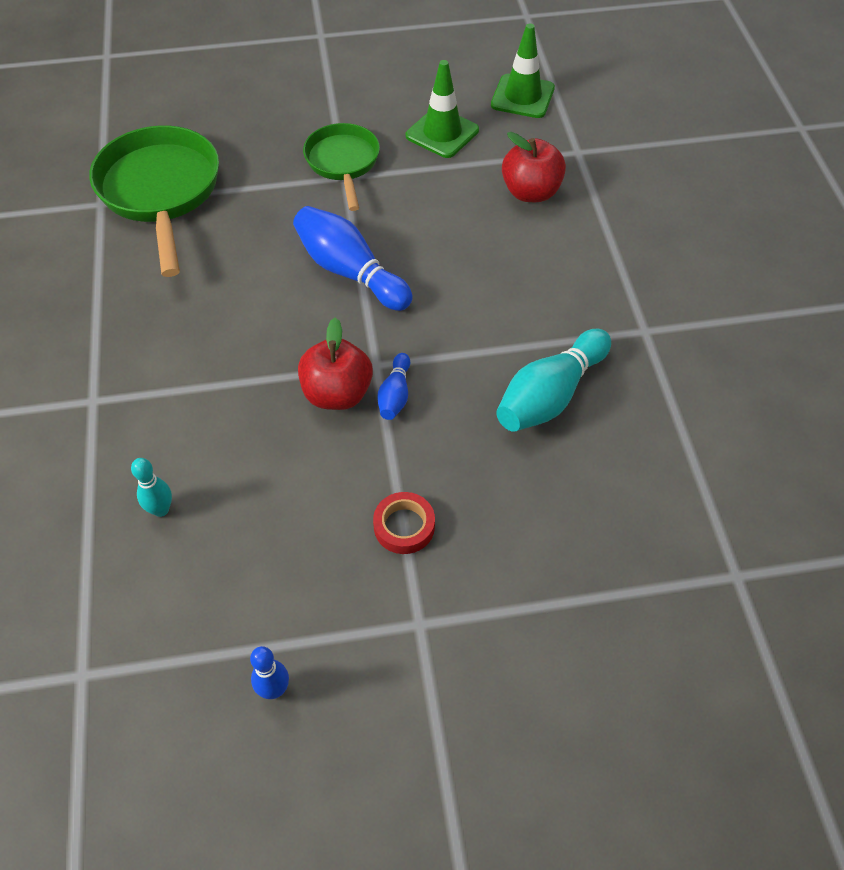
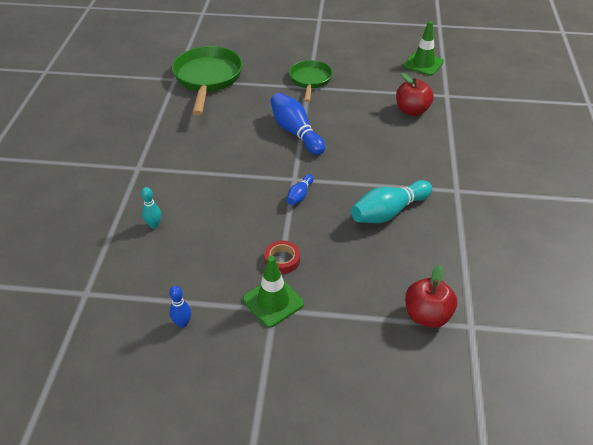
camera: 15 degrees right, 10 degrees down
red apple [298,318,373,410] -> red apple moved to [405,265,457,328]
green traffic cone [406,60,479,158] -> green traffic cone moved to [243,256,304,328]

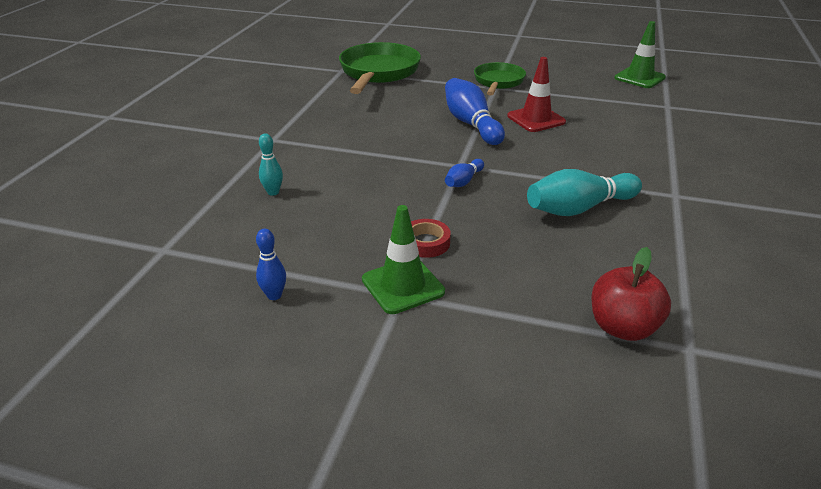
camera: 10 degrees right, 10 degrees down
red apple [396,72,434,116] -> none
none -> red traffic cone [507,57,566,132]

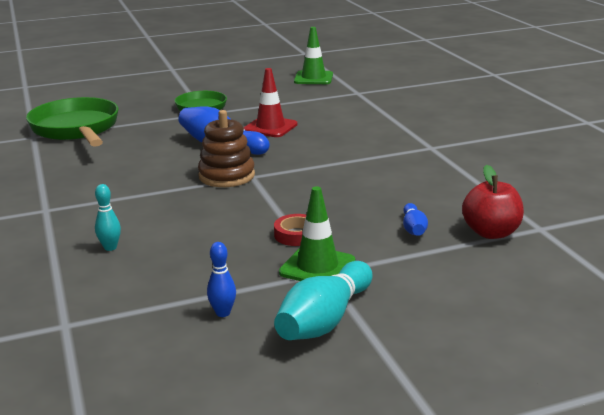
camera: 35 degrees left, 10 degrees down
blue bowling pin [445,159,484,187] -> blue bowling pin moved to [403,203,428,236]
turquoise bowling pin [527,169,642,216] -> turquoise bowling pin moved to [274,261,373,340]
none -> brown stacking toy [198,110,255,187]

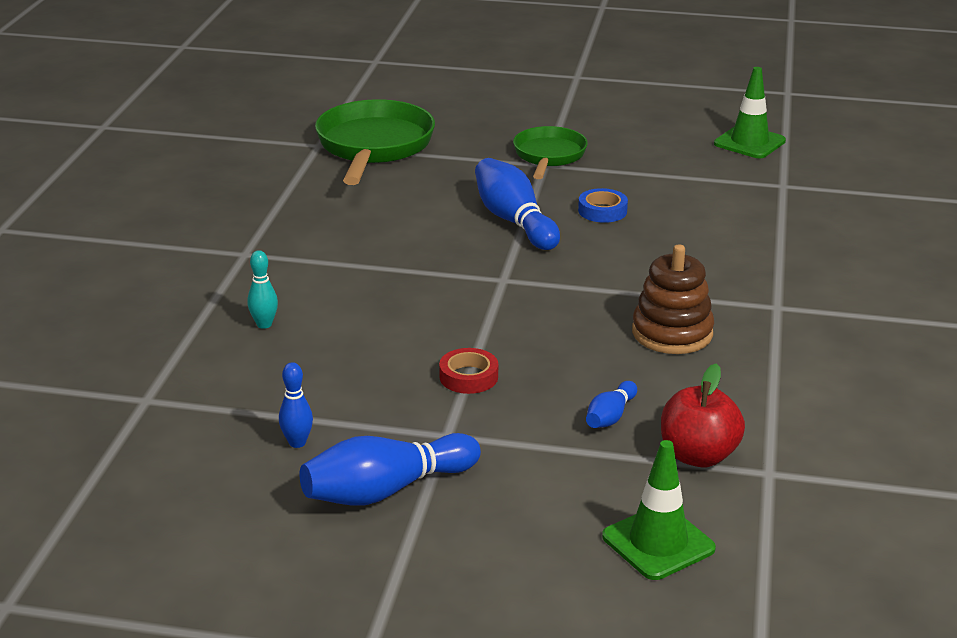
camera: 30 degrees right, 5 degrees up
brown stacking toy [198,110,255,187] -> brown stacking toy moved to [632,244,714,354]
red traffic cone [243,68,298,137] -> blue tape [578,188,628,223]
turquoise bowling pin [274,261,373,340] -> blue bowling pin [299,433,481,506]
green traffic cone [279,187,355,281] -> green traffic cone moved to [602,440,716,580]

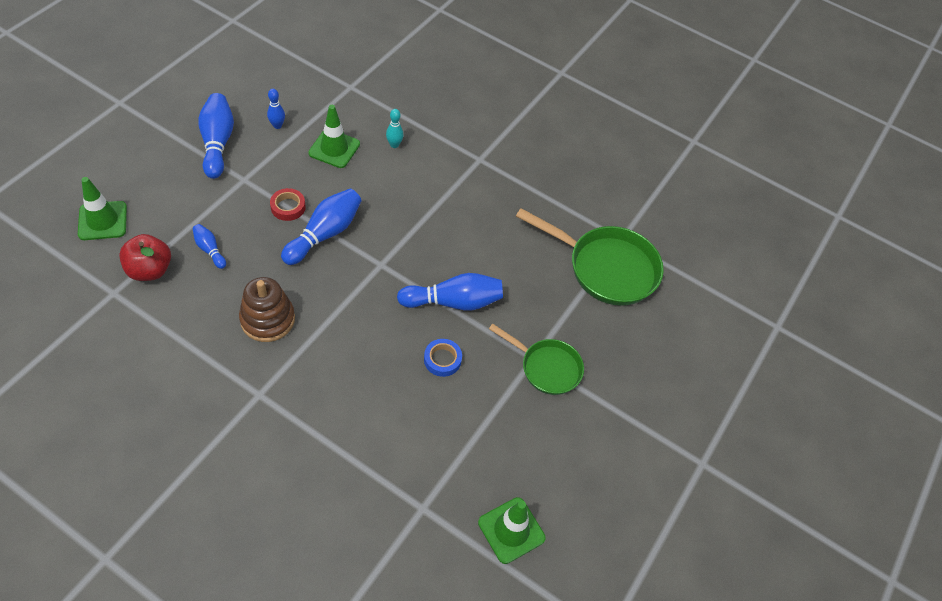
camera: 105 degrees right, 25 degrees up
none -> blue bowling pin [281,189,361,265]
none -> green traffic cone [308,105,360,168]

